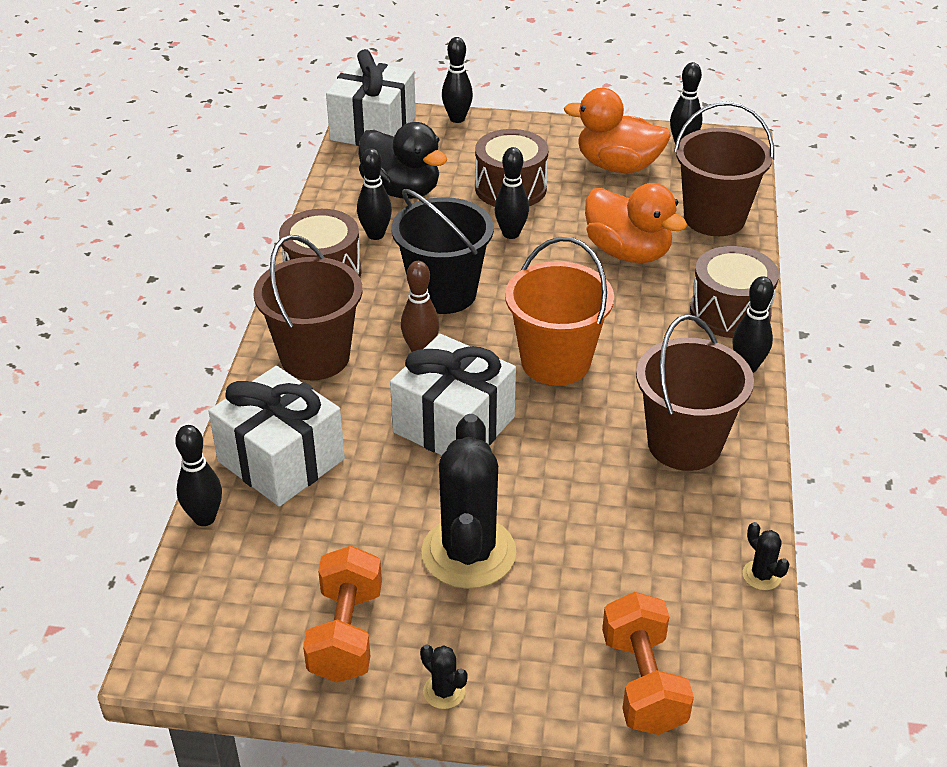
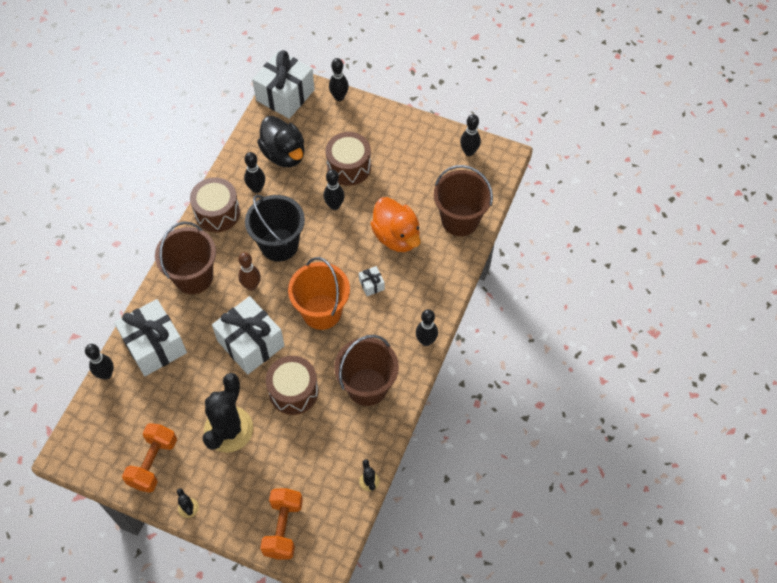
camera: 15 degrees right, 20 degrees up
orange duck [564,88,671,173] -> none
brown drum [690,246,779,338] -> brown drum moved to [266,356,319,415]
none -> white gift [359,266,385,296]

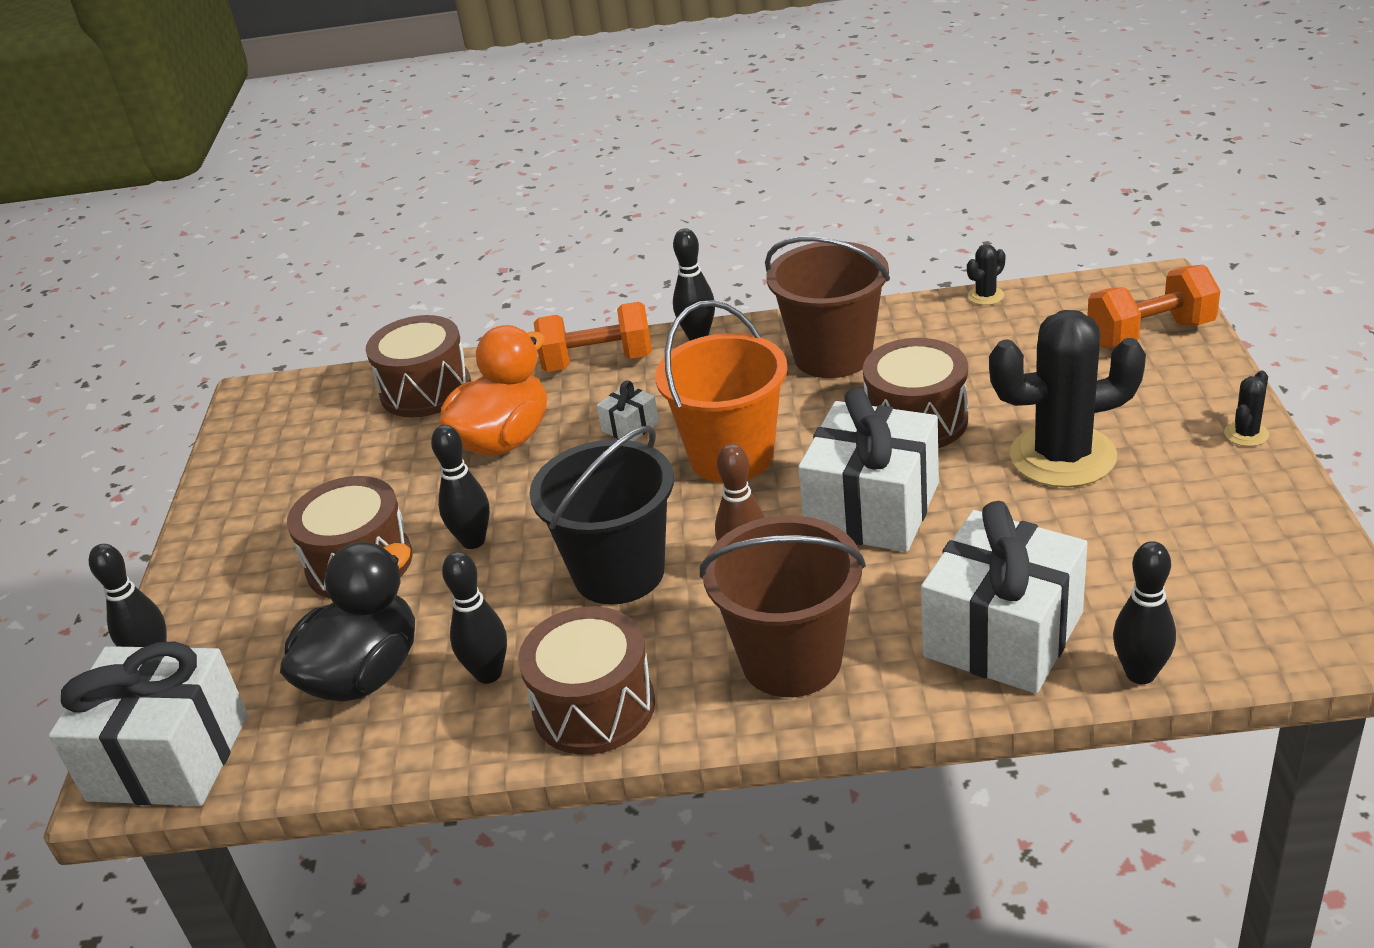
camera: 110 degrees left, 25 degrees down
orange dumbbell [122,423,177,493] -> orange dumbbell moved to [534,302,652,372]
brown bucket [434,165,493,236] -> brown drum [366,315,471,417]
black bowling pin [460,114,481,156] -> none

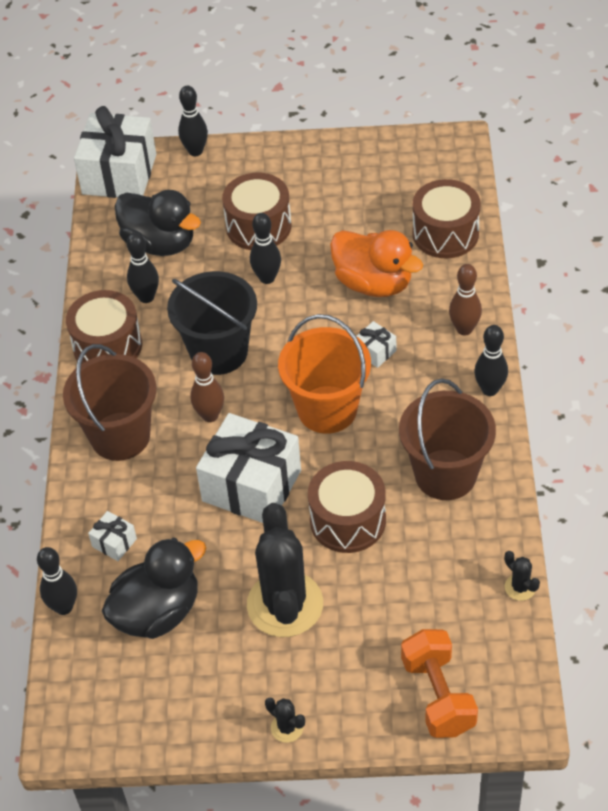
camera: 90 degrees right, 15 degrees up
orange dumbbell [534,302,652,372] -> brown bowling pin [449,264,482,336]
white gift [921,501,1087,694] -> white gift [88,511,137,561], size x0.42
none -> black duck [102,538,206,639]

